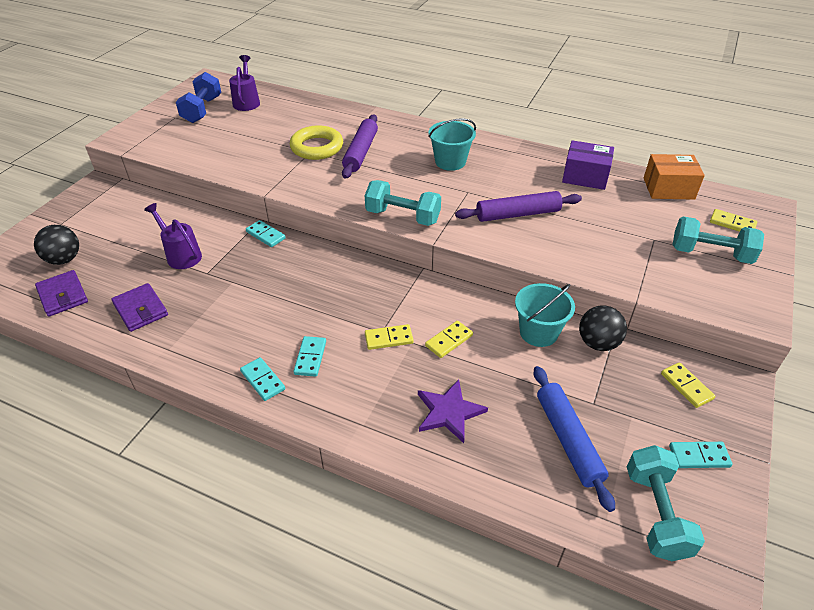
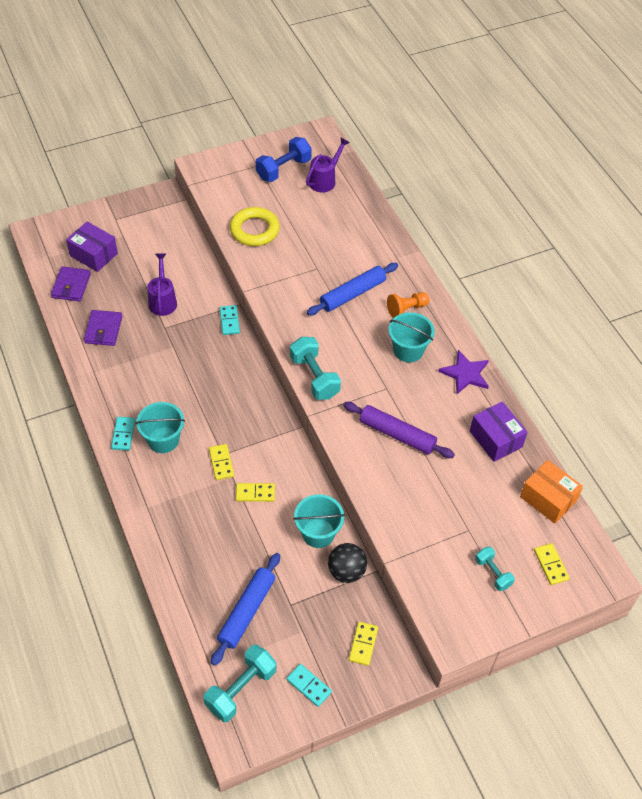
camera: 40 degrees right, 10 degrees up
black ball [34,225,79,265] -> purple box [66,222,118,272]
yellow ring [290,125,343,160] -> yellow ring moved to [230,207,280,246]
turquoise domino [293,336,326,377] -> turquoise bucket [136,402,185,453]
purple rolling pin [342,114,378,179] -> blue rolling pin [307,263,398,315]
yellow domino [365,324,414,350] -> yellow domino turned 45 degrees clockwise [209,444,234,480]
purple star [418,379,488,443] -> purple star moved to [438,350,489,394]
turquoise dumbbell [672,216,764,264] -> turquoise dumbbell [475,547,515,591], size x0.59
none -> orange pawn [387,292,429,318]

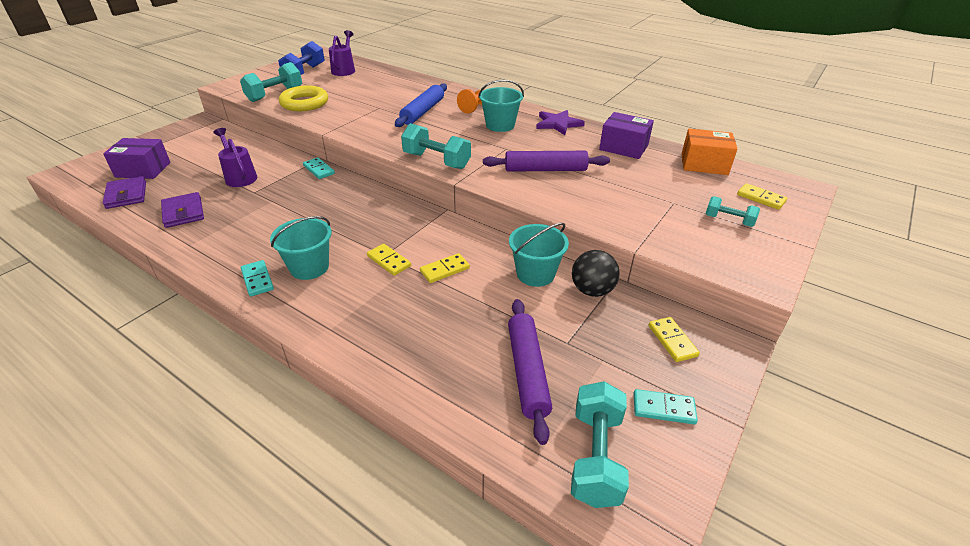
camera: 30 degrees left, 15 degrees down
blue rolling pin [211,553,280,666] -> purple rolling pin [508,299,552,445]
none -> turquoise dumbbell [240,62,302,102]

